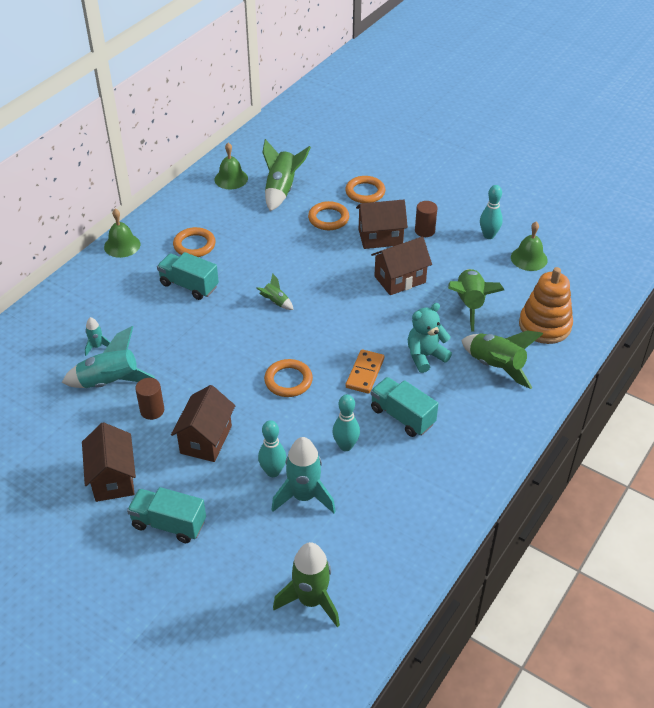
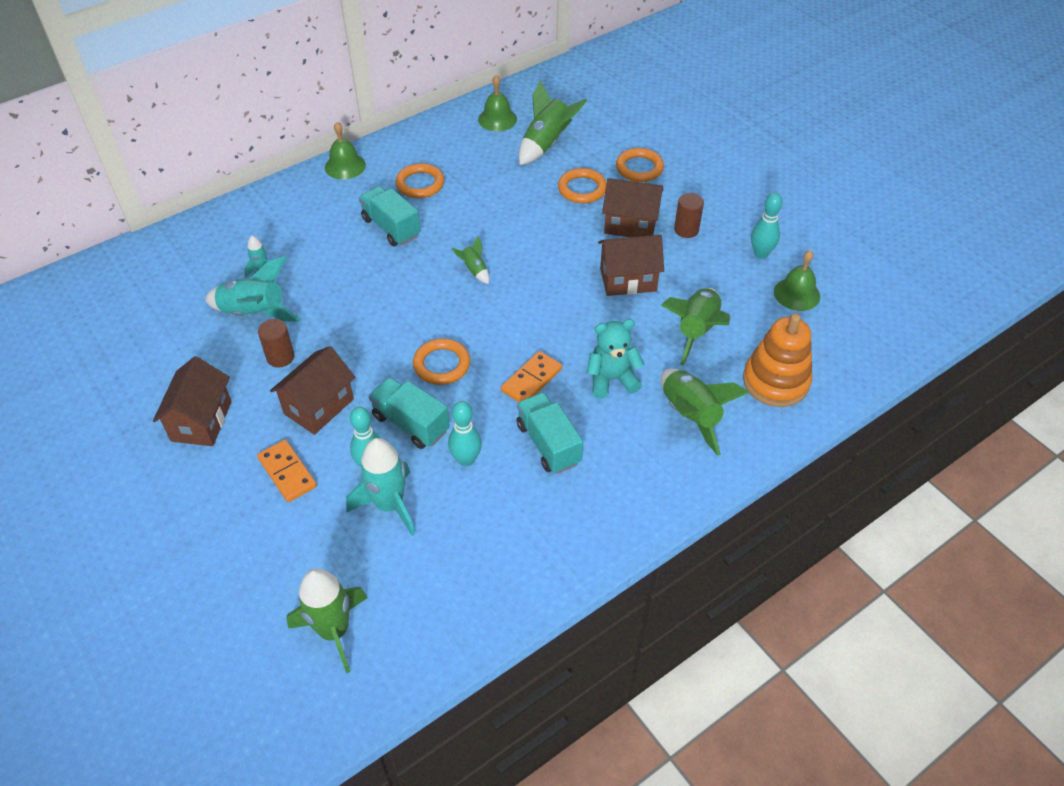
camera: 20 degrees right, 5 degrees up
turquoise truck [127,487,206,543] -> turquoise truck moved to [369,377,450,449]
none -> orange domino [257,440,317,502]

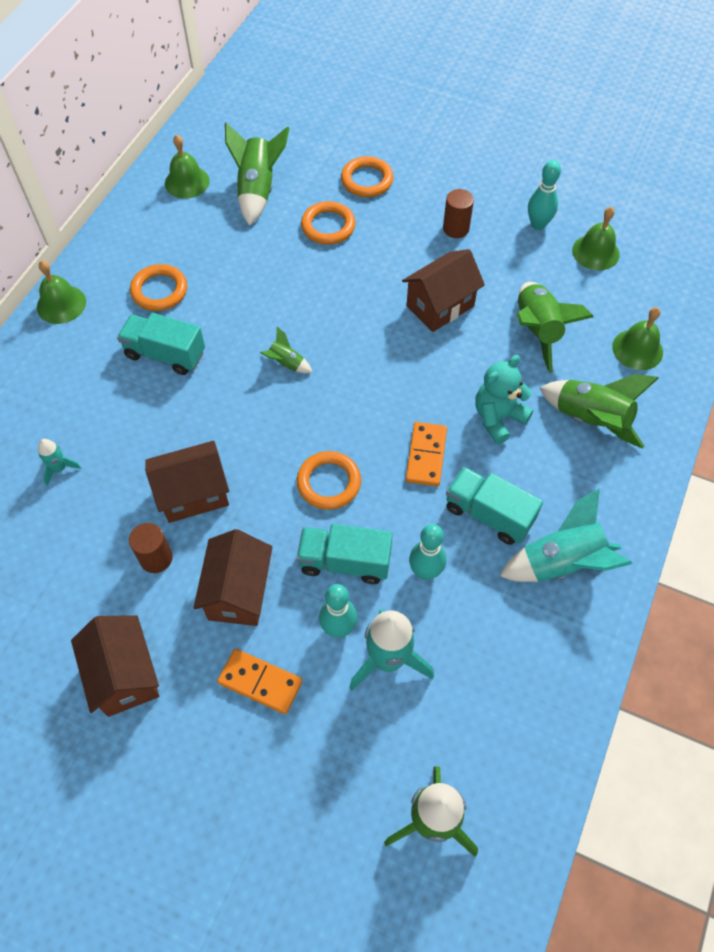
camera: 30 degrees left, 10 degrees up
turquoise rocket [205,257,301,322] -> turquoise rocket moved to [500,488,632,582]
brown house [602,178,663,237] -> brown house moved to [145,441,229,523]
orange stacking toy [743,313,812,407] -> green bell [612,307,663,370]

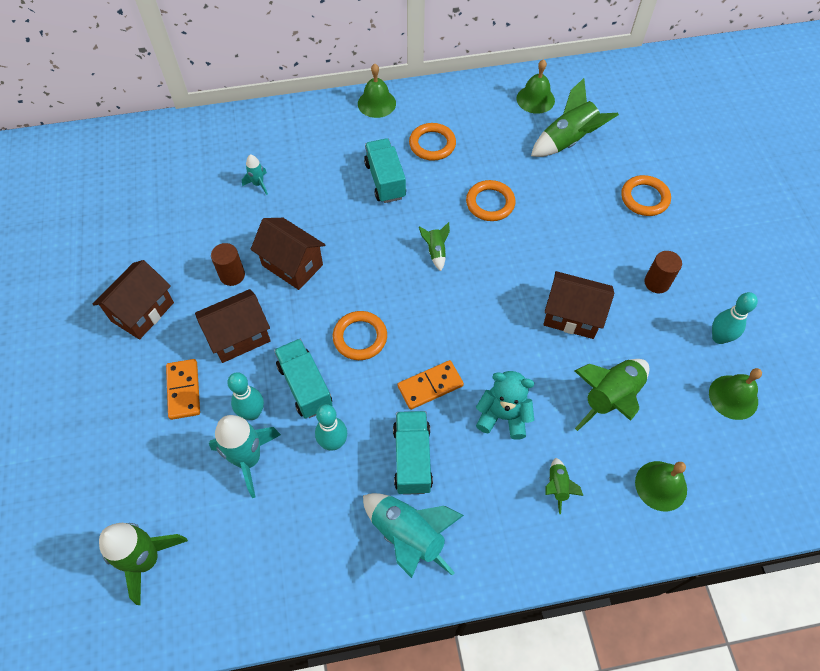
camera: 55 degrees right, 0 degrees up
orange ring [301,201,356,245] -> orange ring moved to [466,180,516,221]
green rocket [540,374,659,449] -> green rocket [545,458,583,514], size x0.50

